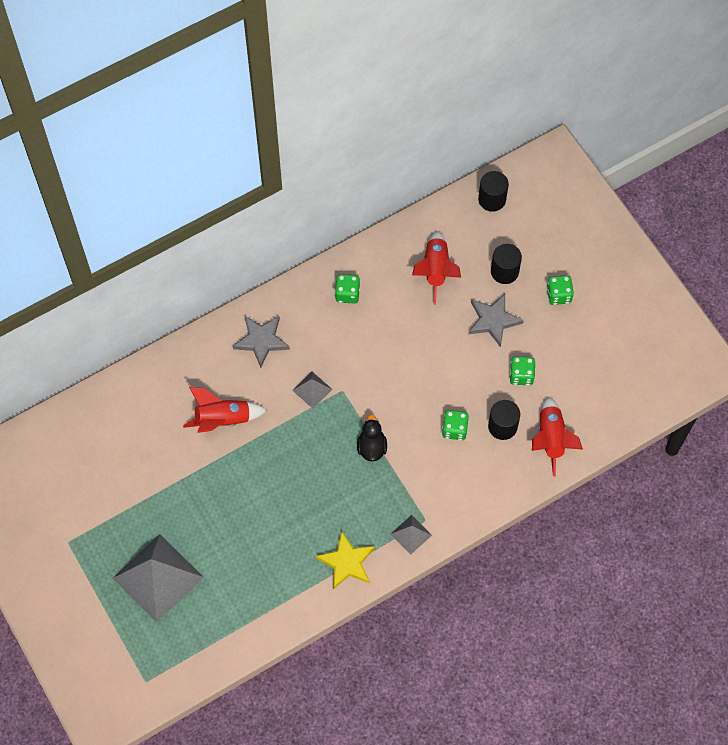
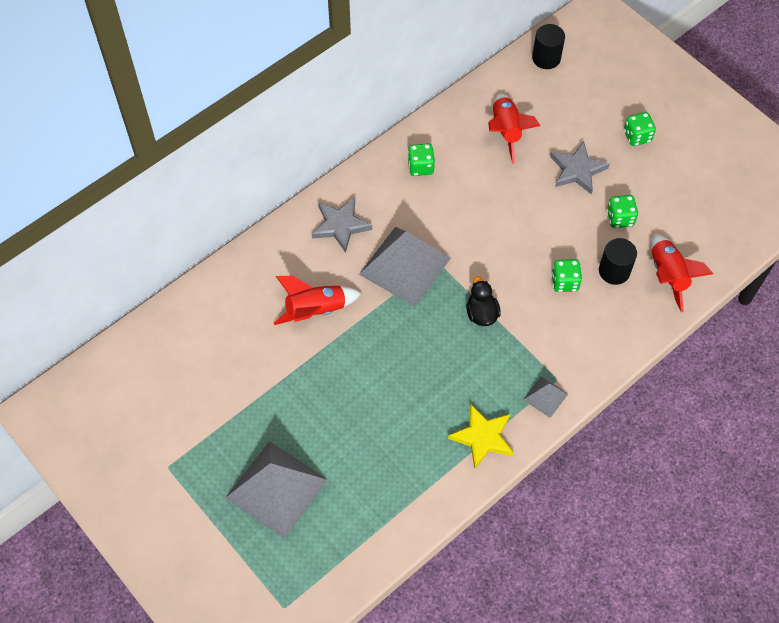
camera: 10 degrees left, 5 degrees down
grey pyramid [292,372,332,409] -> grey pyramid [359,227,451,307], size x2.16
black cylinder [491,244,522,284] -> none

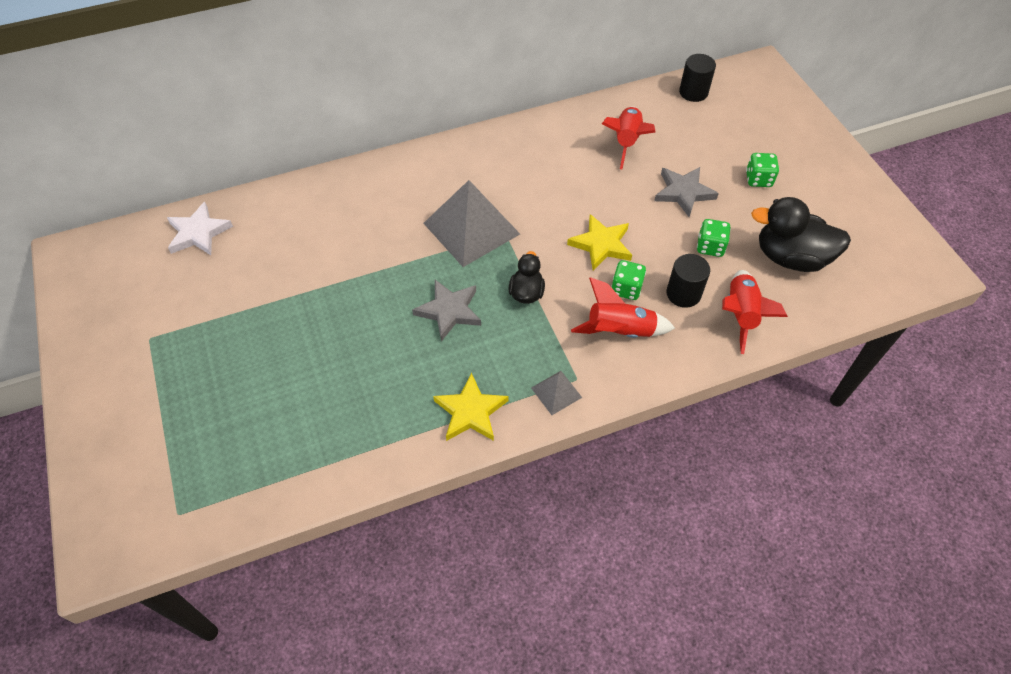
camera: 20 degrees right, 5 degrees down
grey pyramid [225,441,328,538] -> none
red rocket [274,276,361,325] -> red rocket moved to [571,277,675,338]
grey star [312,198,372,253] -> grey star moved to [412,280,481,341]
green dice [408,143,435,176] -> none
none -> white star [167,202,233,255]
none -> yellow star [567,214,632,270]
none -> black duck [751,197,851,272]

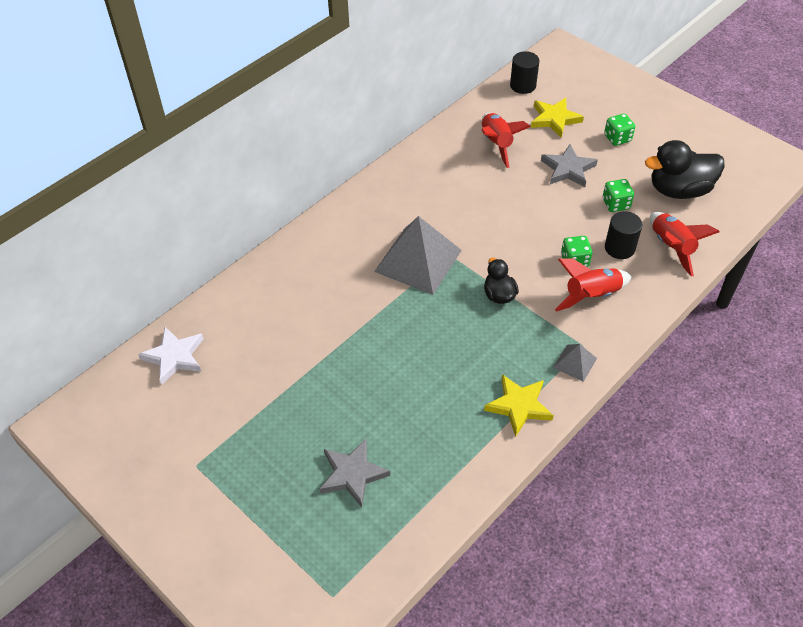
camera: 25 degrees left, 5 degrees down
grey star [412,280,481,341] -> grey star moved to [320,439,390,507]
yellow star [567,214,632,270] -> yellow star moved to [531,98,584,138]

